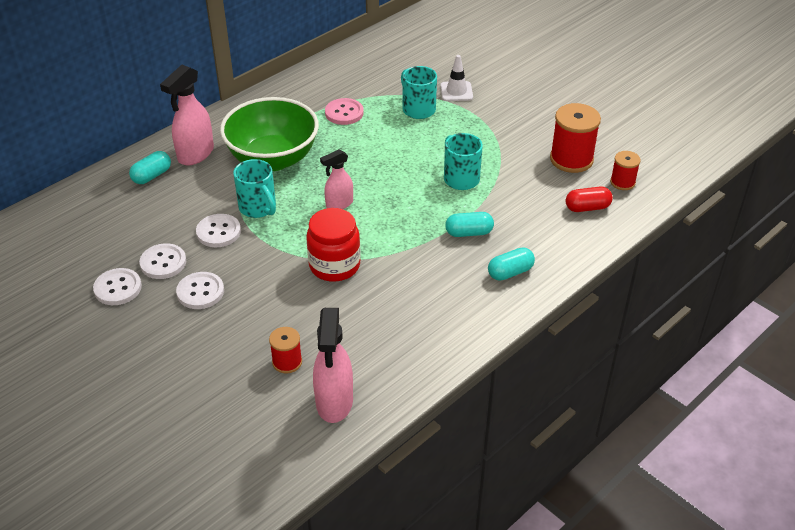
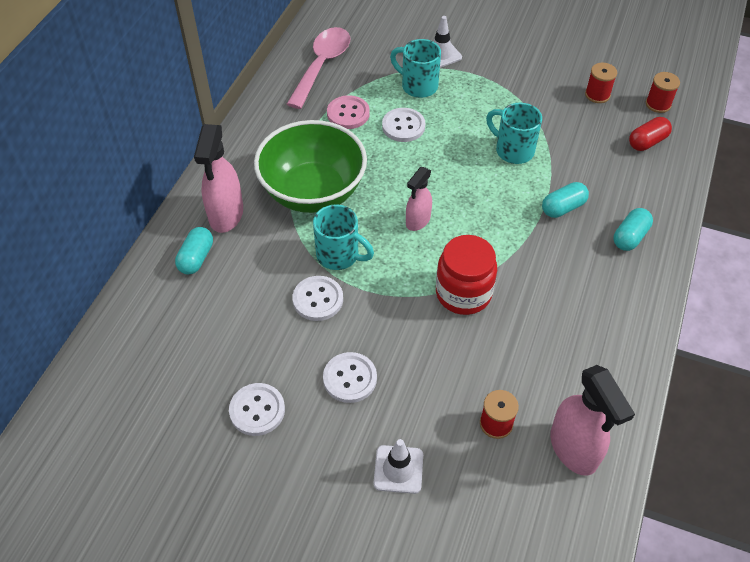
camera: 25 degrees left, 10 degrees up
white button [139,243,186,279] -> white button moved to [382,108,425,142]
red spool [550,103,601,173] -> red spool [585,63,617,103], size x0.56
none -> pink spoon [287,27,350,109]
none -> white traffic cone [374,439,423,494]

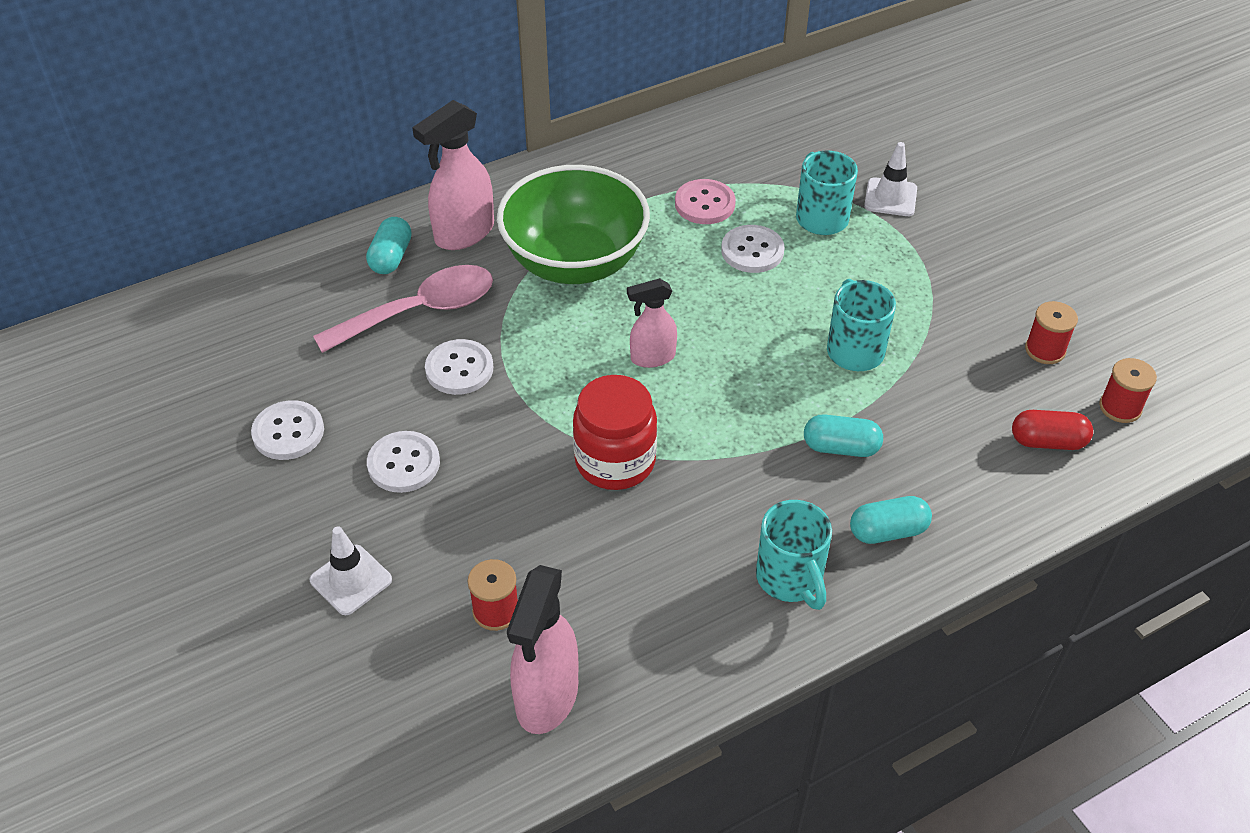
camera: 40 degrees right, 5 degrees down
turquoise capsule [175,227,213,275] -> turquoise capsule turned 45 degrees counterclockwise [366,217,412,274]
pink spoon [287,27,350,109] -> pink spoon moved to [313,265,493,353]
turquoise mug [313,204,374,270] -> turquoise mug moved to [756,500,832,610]

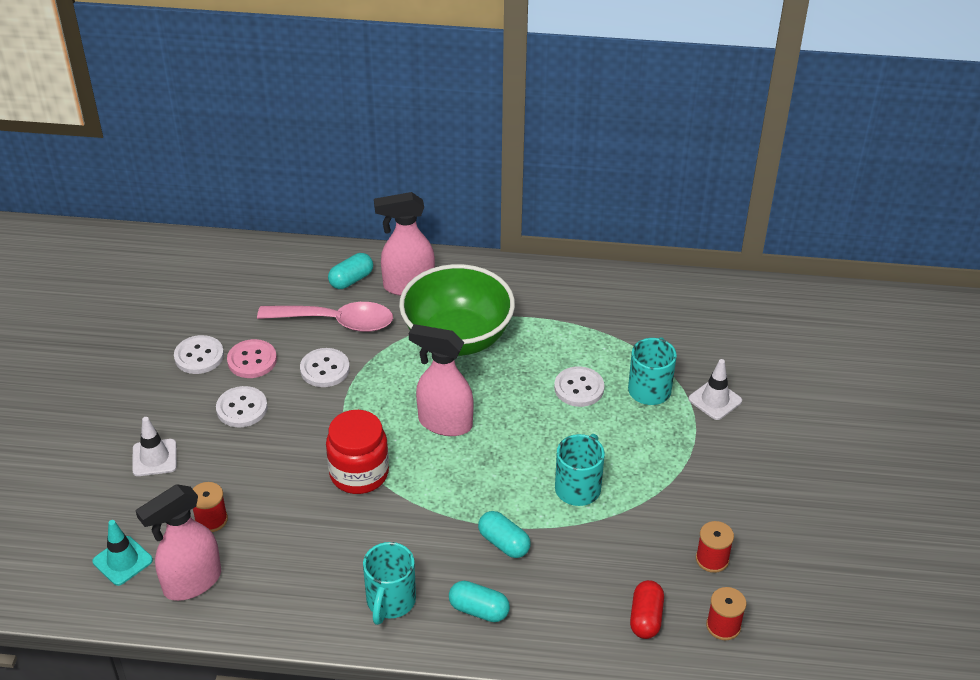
camera: 35 degrees right, 5 degrees down
pink spray bottle [627,278,677,368] -> pink spray bottle [409,324,474,436], size x1.61
pink button [675,179,736,224] -> pink button moved to [227,339,277,378]
red capsule [1012,410,1093,450] -> red capsule turned 60 degrees clockwise [630,580,664,639]
none -> turquoise traffic cone [92,520,153,586]

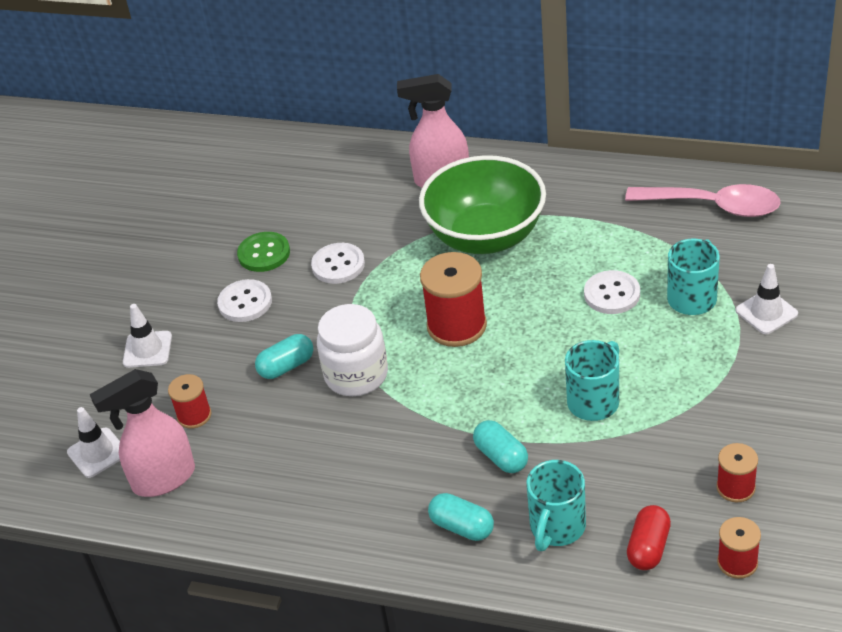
camera: 15 degrees right, 0 degrees up
turquoise traffic cone [92,520,153,586] -> white traffic cone [67,407,120,478]
white button [174,335,224,374] -> none
pink button [227,339,277,378] -> green button [237,232,290,272]
pink spoon [257,302,393,332] -> pink spoon moved to [625,184,781,217]
red jar [326,410,389,494] -> white jar [317,304,388,396]
turquoise capsule [328,253,373,289] -> turquoise capsule moved to [255,334,313,379]
turquoise mug [363,542,416,625] -> turquoise mug moved to [526,460,586,551]
pink spray bottle [409,324,474,436] -> red spool [420,252,487,347]

